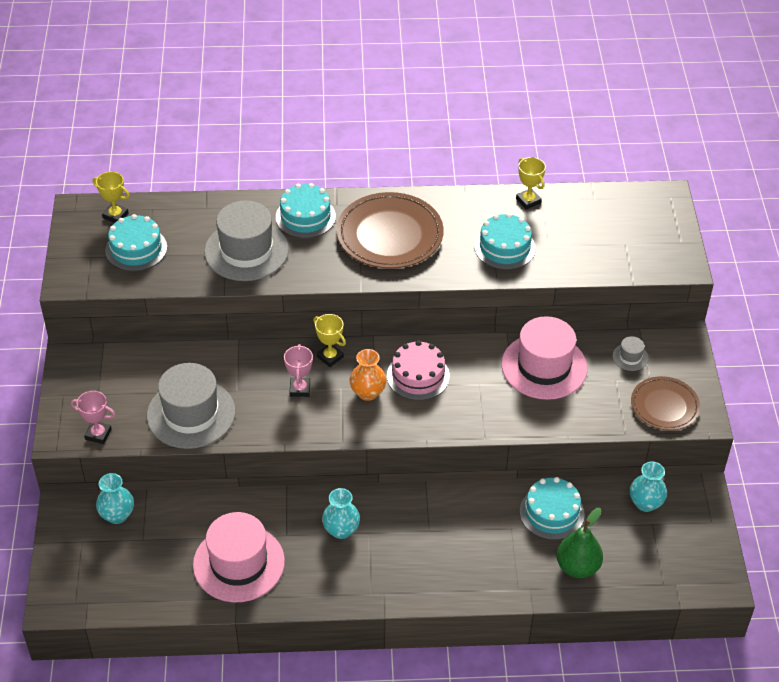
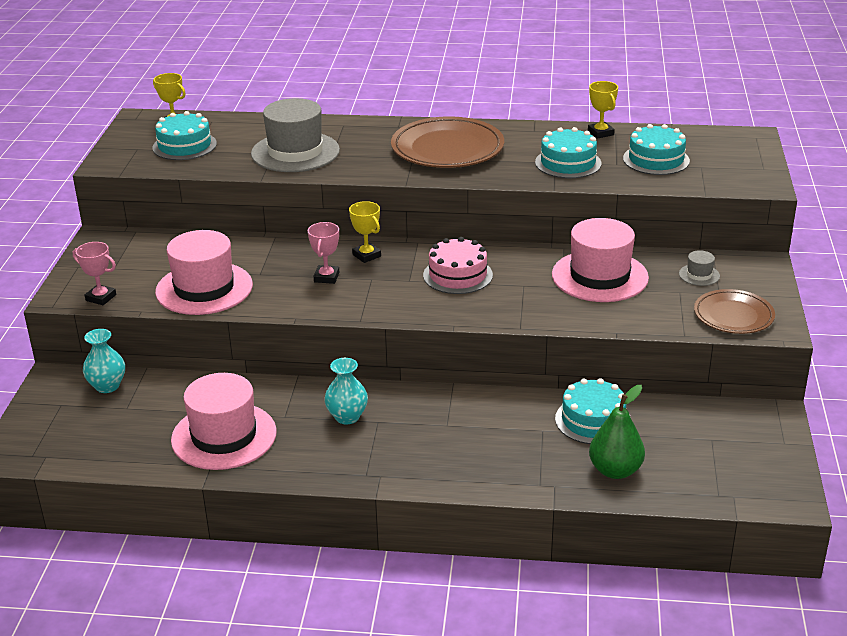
camera: 10 degrees right, 15 degrees down
grey hat [147,363,235,449] -> pink hat [155,230,253,315]
turquoise cake [276,183,336,238] -> turquoise cake moved to [623,124,690,175]
orange vase [350,349,386,401] -> none
turquoise vase [630,462,667,512] -> none

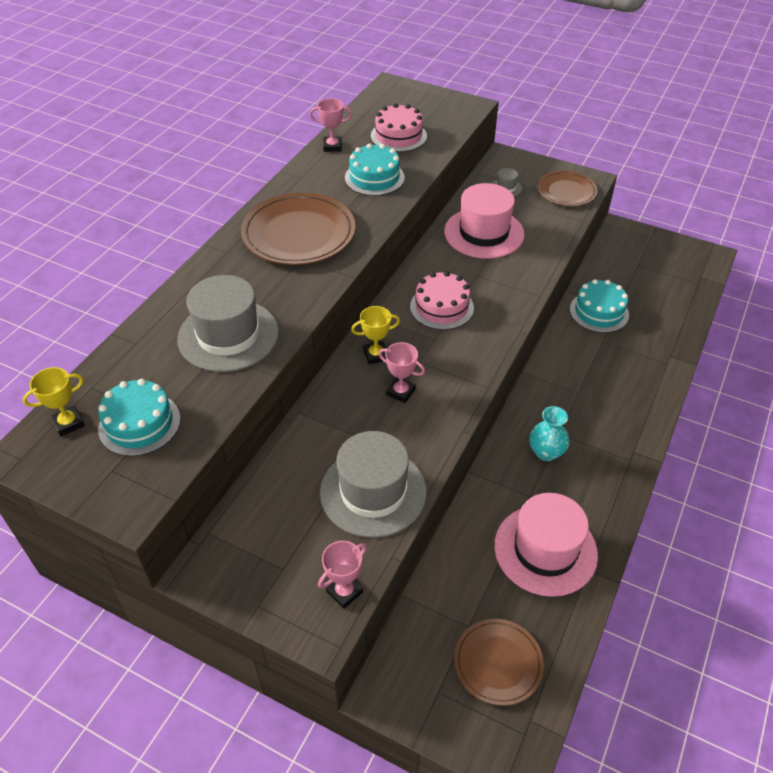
camera: 70 degrees left, 15 degrees up
turquoise vase [83,329,125,393] -> none
pink hat [155,230,253,315] -> grey hat [320,431,427,538]
yellow trophy [588,81,618,139] -> pink trophy [310,98,352,152]
green pear [589,385,645,479] -> none
turquoise cake [623,124,690,175] -> pink cake [371,103,427,152]
none -> brown plate [454,619,544,706]

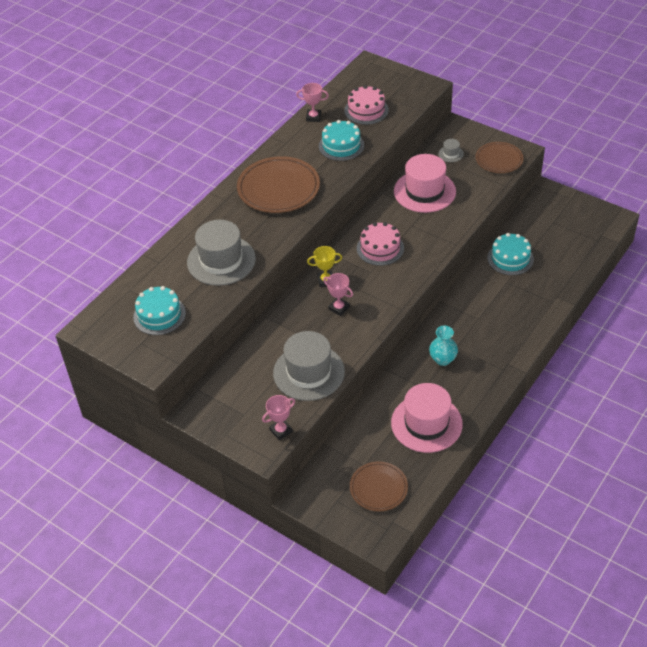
camera: 10 degrees right, 0 degrees up
yellow trophy [23,367,85,436] -> none

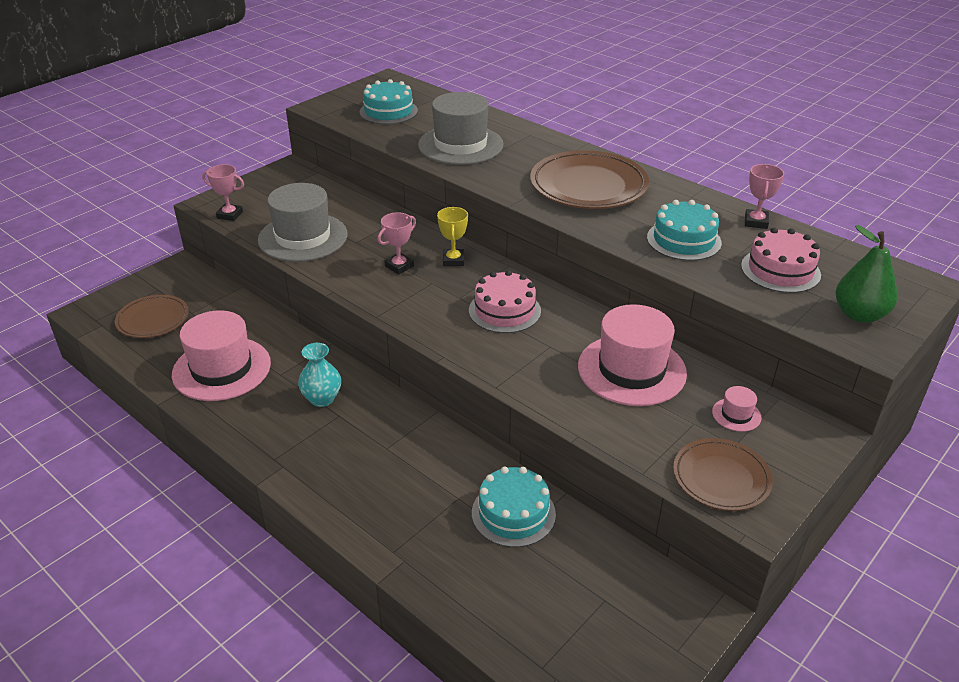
camera: 95 degrees right, 10 degrees down
pink trophy [262,395,295,440] -> pink trophy turned 45 degrees counterclockwise [202,164,244,221]
grey hat [438,139,464,162] -> pink hat [712,386,762,432]
none -> green pear [836,225,898,323]

